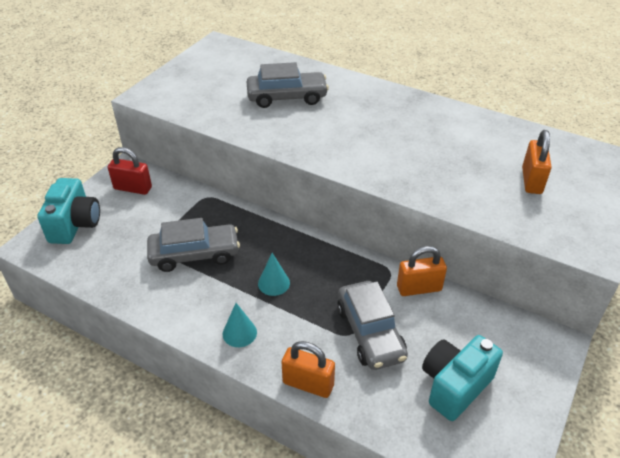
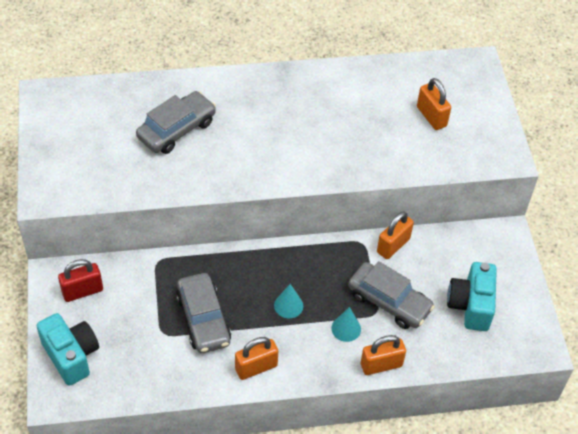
camera: 40 degrees left, 10 degrees up
grey car [147,218,240,272] -> grey car turned 120 degrees clockwise [176,273,231,353]
turquoise cone [223,303,257,347] -> turquoise cone moved to [331,307,361,342]
none -> orange padlock [235,337,278,380]

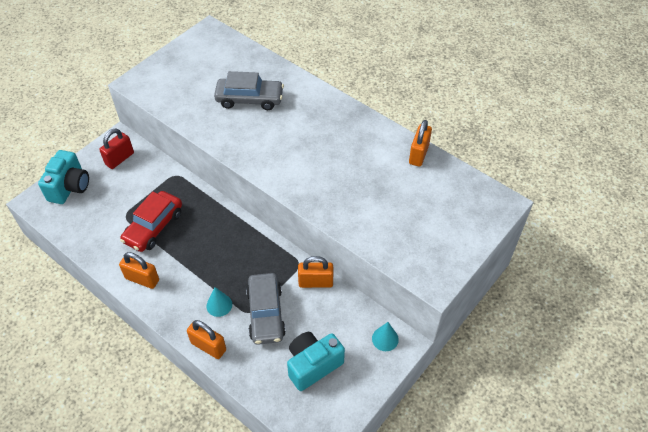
camera: 50 degrees right, 0 degrees up
red padlock [58,259,103,302] -> red padlock turned 75 degrees counterclockwise [99,129,134,169]
grey car [176,273,231,353] -> red car [120,191,182,252]
turquoise cone [274,284,303,318] -> turquoise cone moved to [372,322,399,351]
orange padlock [417,78,451,130] -> orange padlock moved to [409,120,432,167]

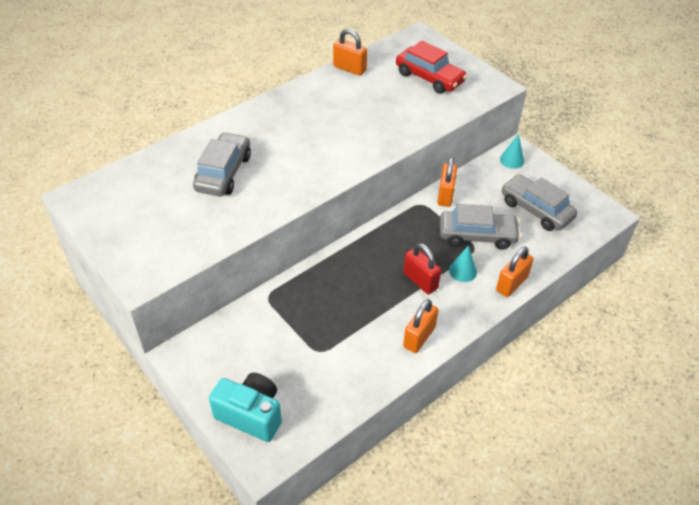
camera: 80 degrees left, 5 degrees down
red padlock [99,129,134,169] -> red padlock moved to [403,243,441,294]
red car [120,191,182,252] -> red car moved to [396,41,467,94]
turquoise camera [287,332,345,391] -> grey car [502,174,578,231]

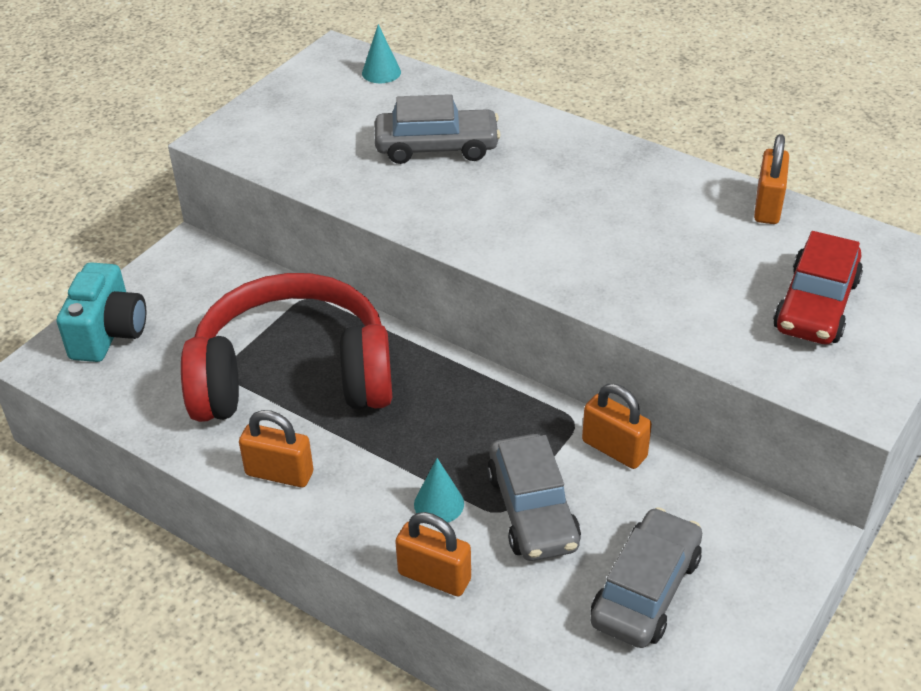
camera: 75 degrees right, 5 degrees down
red padlock [403,243,441,294] -> none
orange padlock [437,157,457,207] -> orange padlock turned 45 degrees clockwise [582,384,652,469]
turquoise cone [500,134,524,169] -> turquoise cone moved to [362,24,401,83]
none -> red headphones [181,273,392,422]

